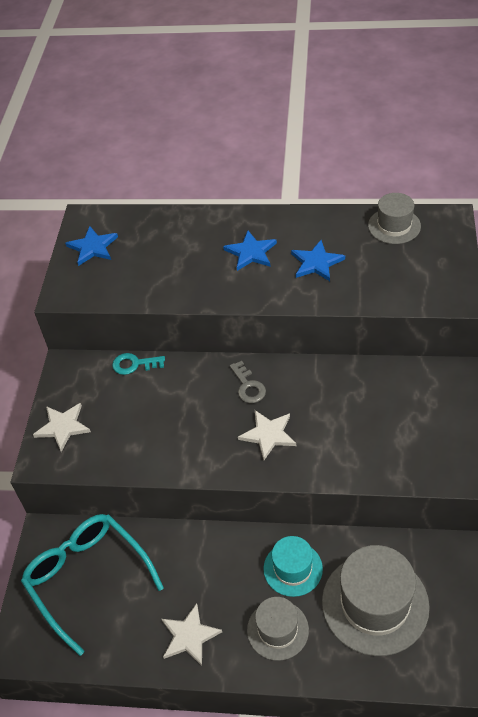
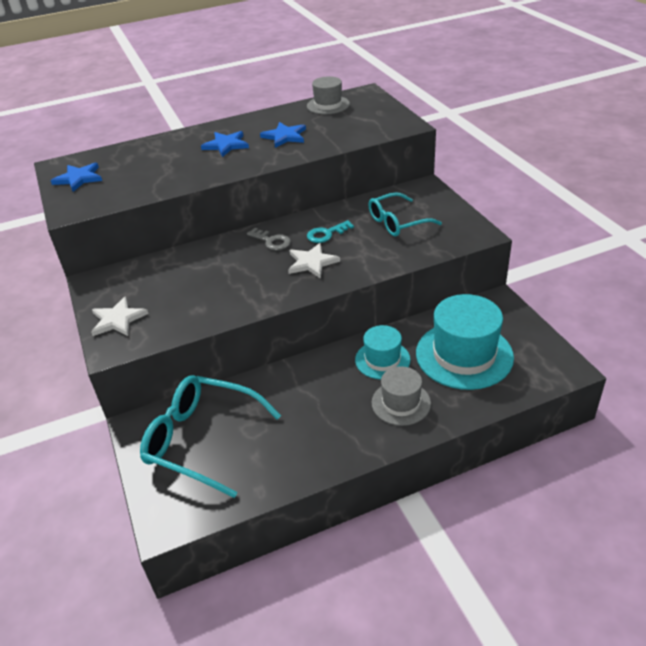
camera: 30 degrees left, 10 degrees down
turquoise key [112,353,165,375] -> turquoise key moved to [307,220,354,243]
white star [162,603,222,666] -> none
grey hat [322,545,430,656] -> turquoise hat [416,294,514,390]
none -> turquoise glasses [368,192,442,236]

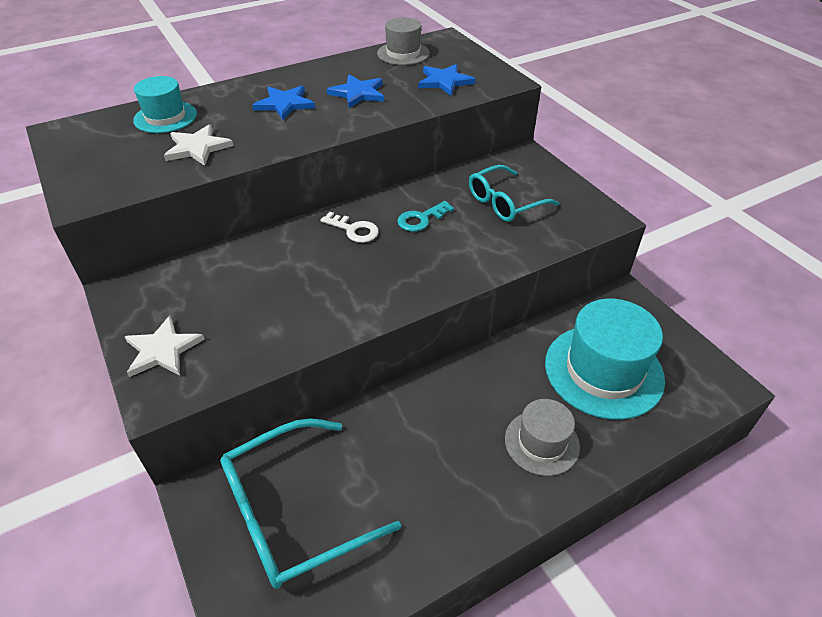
camera: 10 degrees left, 5 degrees up
blue star [50,163,102,192] -> blue star moved to [418,64,475,96]
turquoise glasses [140,375,281,498] -> turquoise glasses turned 45 degrees counterclockwise [220,418,401,589]
grey key [247,228,291,250] -> white key [321,212,379,243]
white star [288,243,340,279] -> white star moved to [164,124,233,166]
turquoise hat [355,325,411,380] -> turquoise hat moved to [133,76,197,133]

